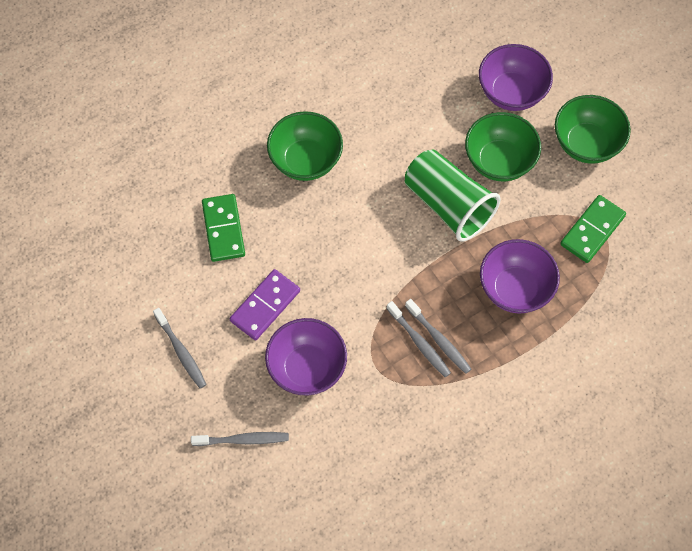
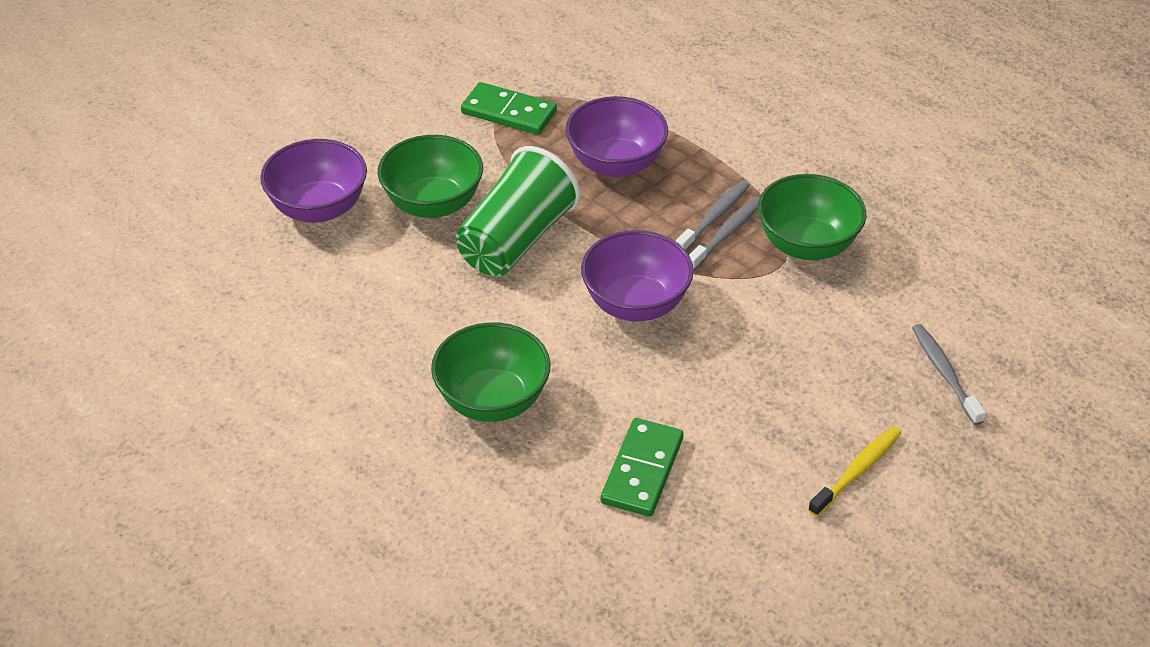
camera: 105 degrees left, 20 degrees down
grey toothbrush [153,308,207,389] -> yellow toothbrush [808,426,901,517]
green domino [202,194,245,262] -> green domino turned 45 degrees counterclockwise [601,418,684,517]
purple domino [230,269,300,340] -> none
purple bowl [265,318,347,395] -> purple bowl moved to [581,230,694,321]
green bowl [555,95,631,164] -> green bowl moved to [758,174,866,260]

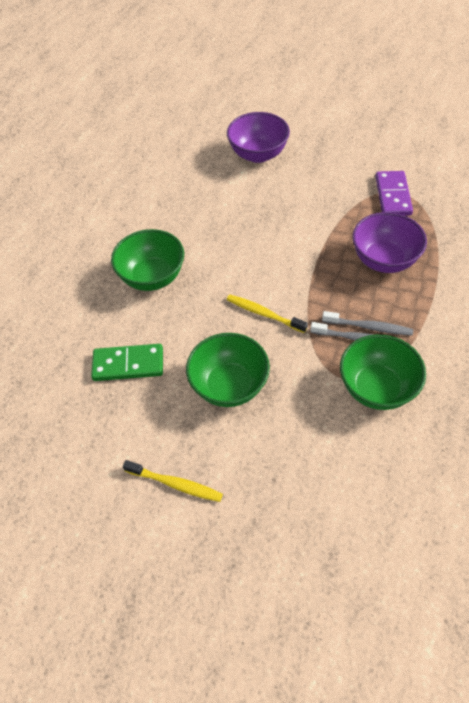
camera: 70 degrees right, 10 degrees up
green bowl [377,135,483,218] -> green bowl moved to [186,333,270,407]
green cup [456,146,581,276] -> none
green domino [461,82,557,135] -> purple domino [375,171,413,216]
purple bowl [581,230,694,321] -> yellow toothbrush [227,295,308,333]
grey toothbrush [912,324,986,425] -> none

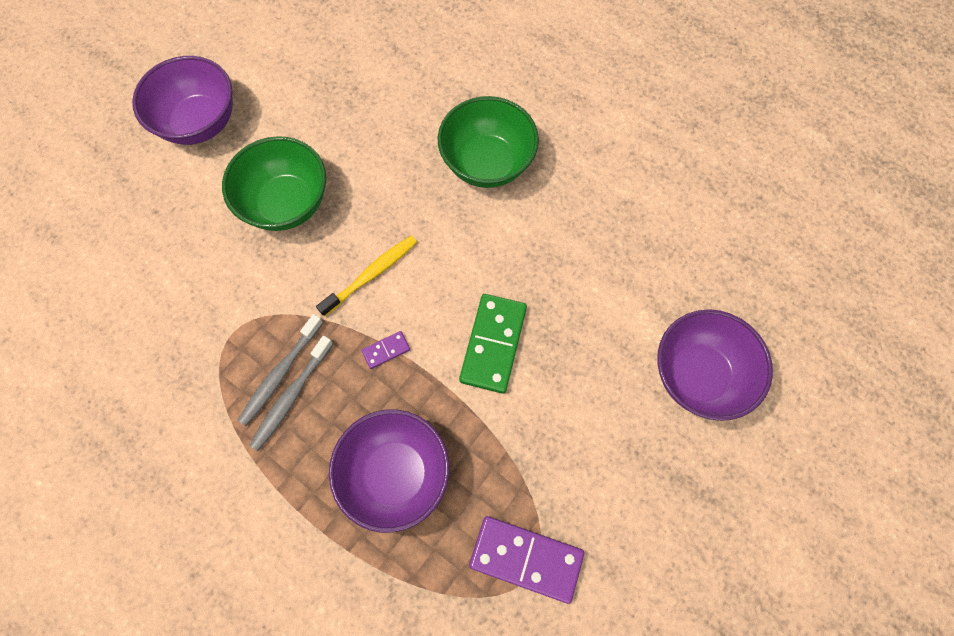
camera: 105 degrees right, 15 degrees up
green domino [91,344,163,381] -> green domino moved to [459,294,527,394]
yellow toothbrush [123,460,223,502] -> purple bowl [132,56,233,145]
green bowl [340,334,426,410] -> none
none -> purple domino [361,331,410,369]

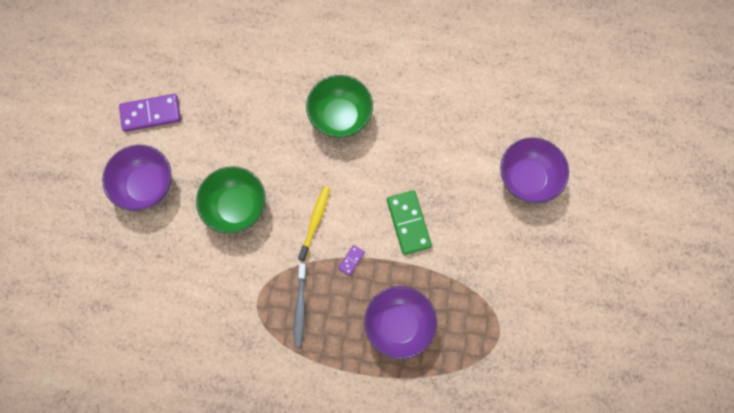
camera: 30 degrees left, 5 degrees up
grey toothbrush [249,336,333,451] -> none
purple domino [469,516,584,604] -> purple domino moved to [119,94,181,132]

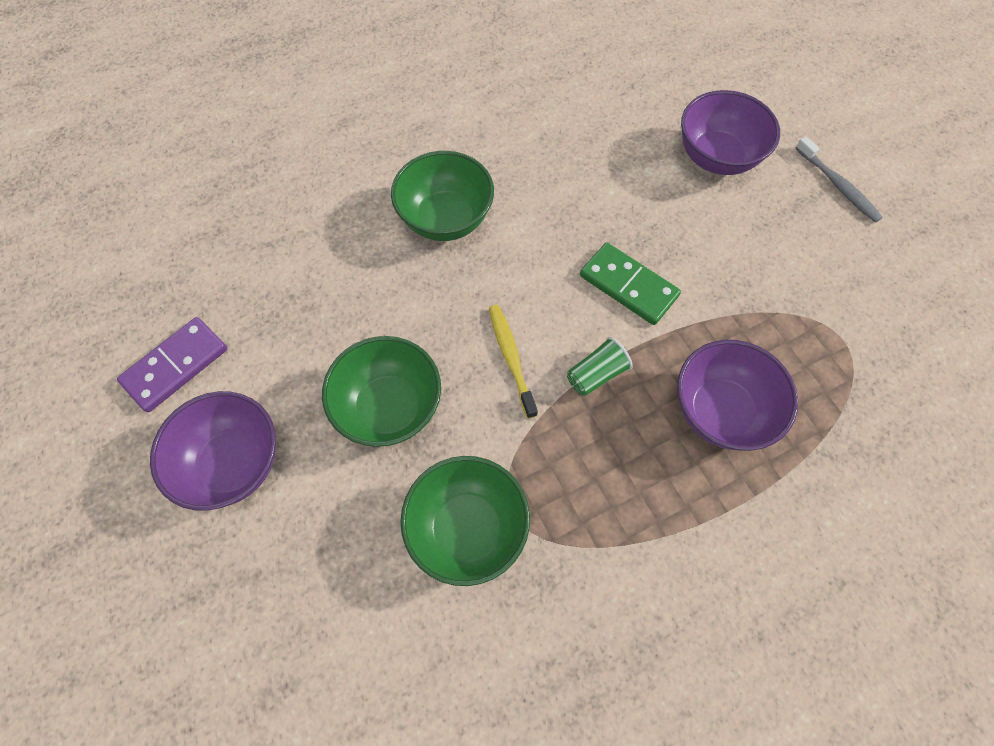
camera: 35 degrees left, 10 degrees down
grey toothbrush [294,263,307,347] -> grey toothbrush moved to [795,137,883,223]
purple domino [338,245,365,276] -> green cup [567,337,633,396]
none -> green bowl [400,456,530,586]

